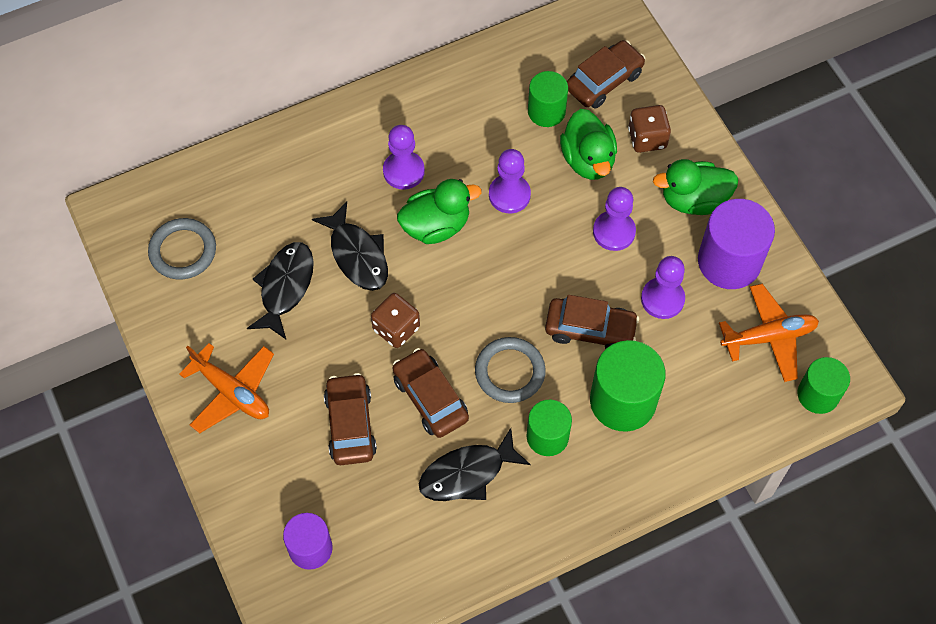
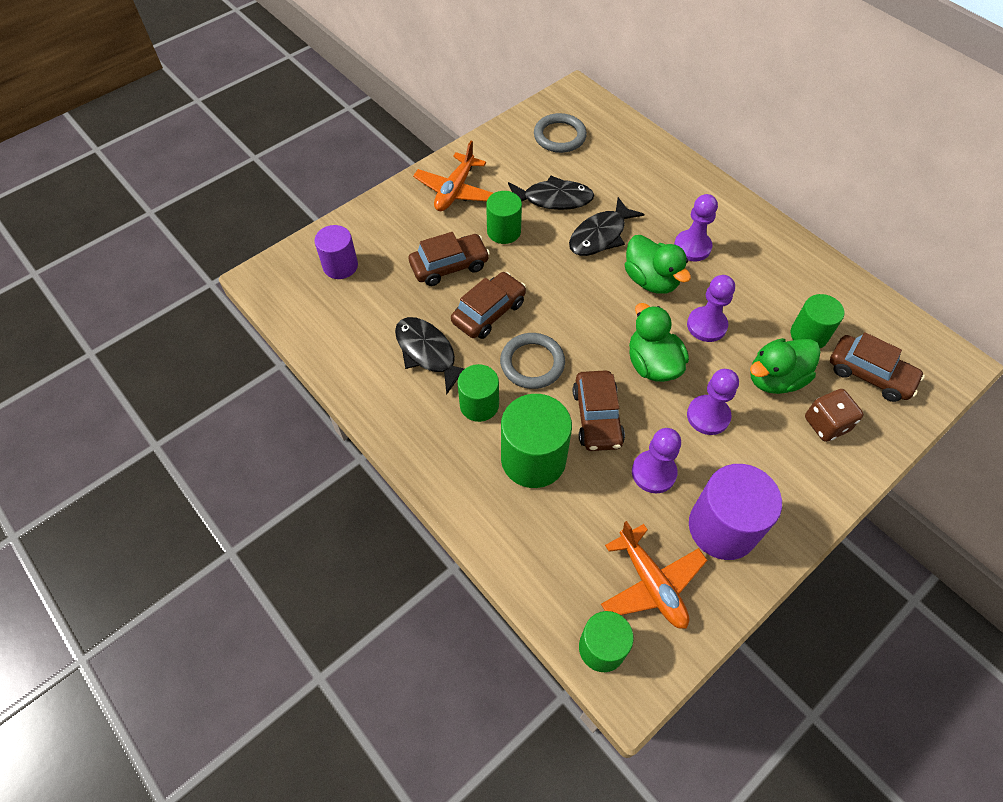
camera: 75 degrees right, 5 degrees down
brown dice [371,293,420,348] -> none
green duck [653,159,738,215] -> green duck moved to [629,303,689,382]
none -> green cylinder [486,191,522,244]

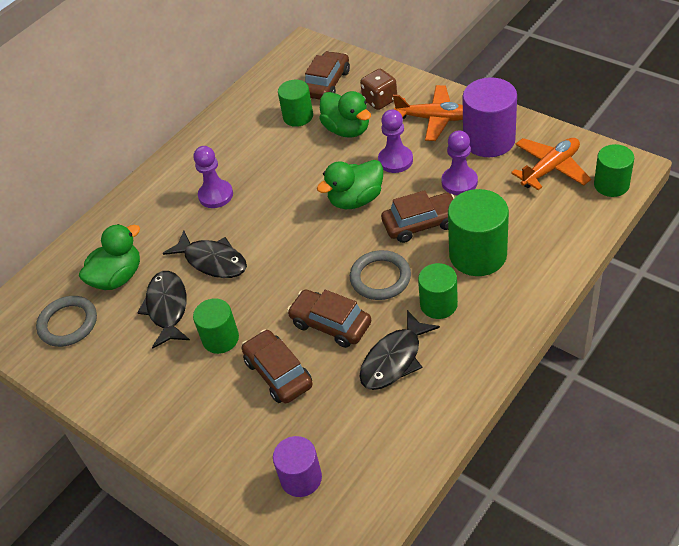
camera: 95 degrees left, 10 degrees down
orange plane [413,141,493,211] -> orange plane moved to [393,85,463,141]
green duck [625,235,691,294] -> green duck moved to [79,224,140,290]
purple pawn [687,275,735,342] -> none

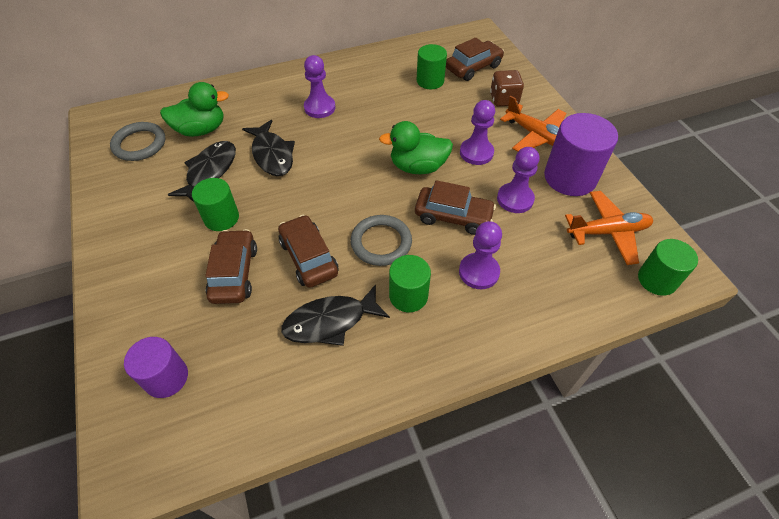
camera: 25 degrees right, 5 degrees up
green duck [319,91,371,138] -> none
green cylinder [448,189,509,276] -> purple pawn [459,221,502,289]

